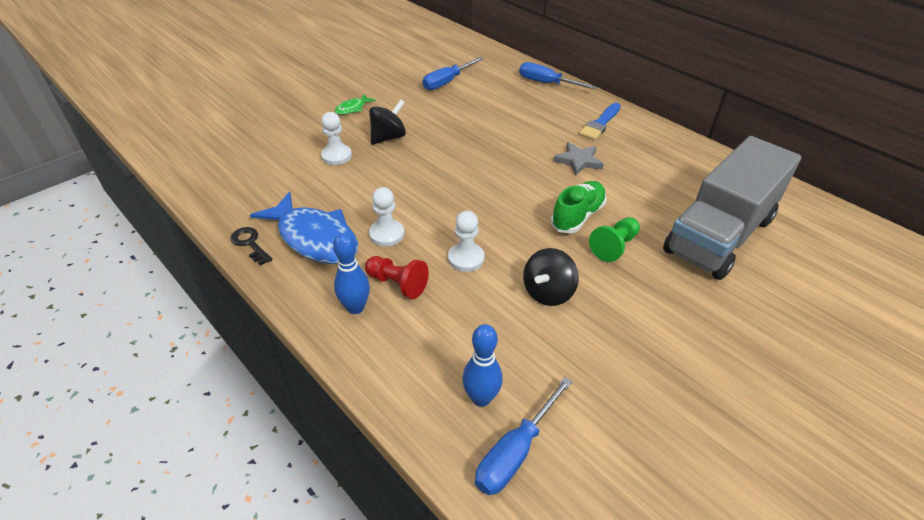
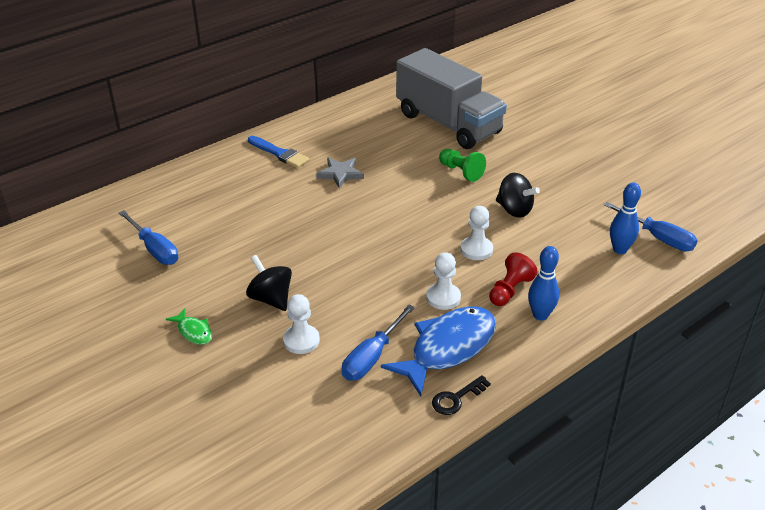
camera: 85 degrees left, 5 degrees down
blue screwdriver [519,62,597,89] -> blue screwdriver moved to [342,305,415,381]
green shoe [551,181,607,233] -> none

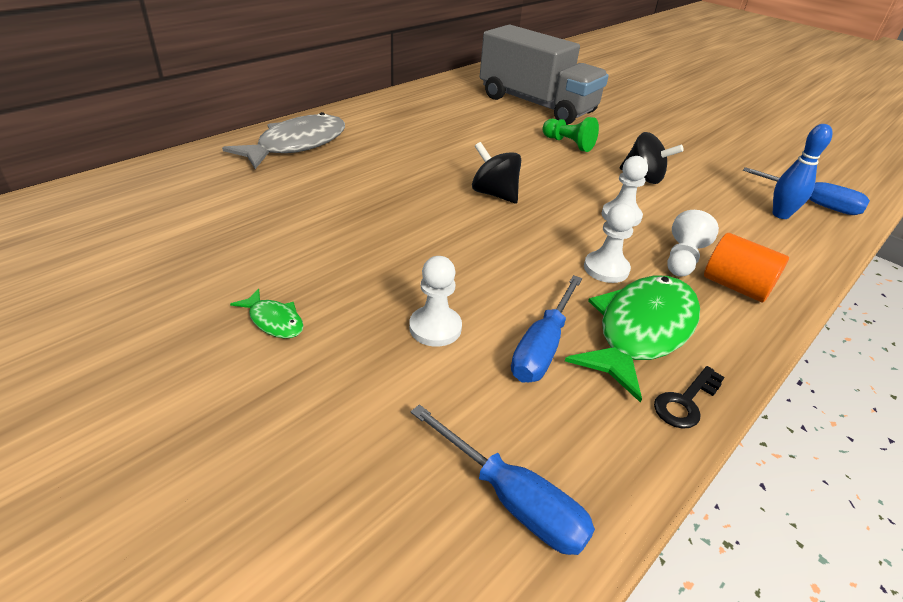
camera: 10 degrees left, 0 degrees up
blue screwdriver [119,210,179,265] -> blue screwdriver moved to [411,404,595,555]
black spinning top [246,255,292,311] -> black spinning top moved to [472,142,521,203]
blue brush [248,136,309,168] -> none
grey star [316,158,364,189] -> none
blue fish [381,306,496,396] -> green fish [565,276,700,403]
red pawn [489,252,538,306] -> white pawn [668,210,719,277]
blue bowling pin [528,246,559,321] -> orange cylinder [704,233,789,303]
none -> grey fish [222,112,345,169]

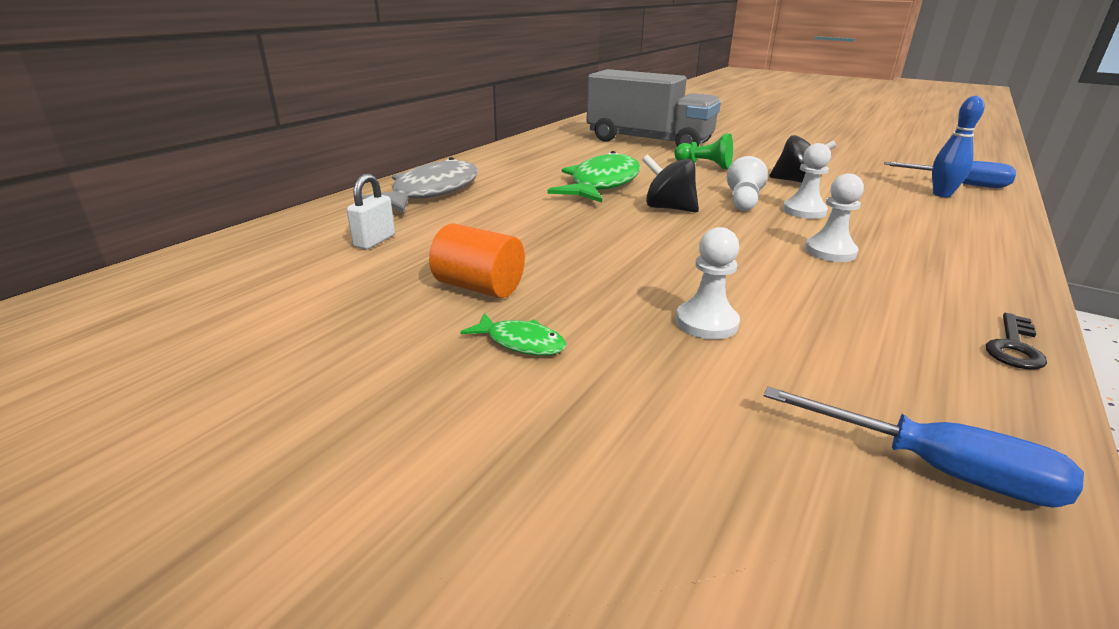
camera: 10 degrees left, 10 degrees down
blue screwdriver [511,275,582,383] -> none
green fish [565,276,700,403] -> green fish moved to [548,151,640,203]
white pawn [668,210,719,277] -> white pawn moved to [727,156,768,211]
orange cylinder [704,233,789,303] -> orange cylinder moved to [429,223,525,298]
none -> white padlock [347,174,395,250]

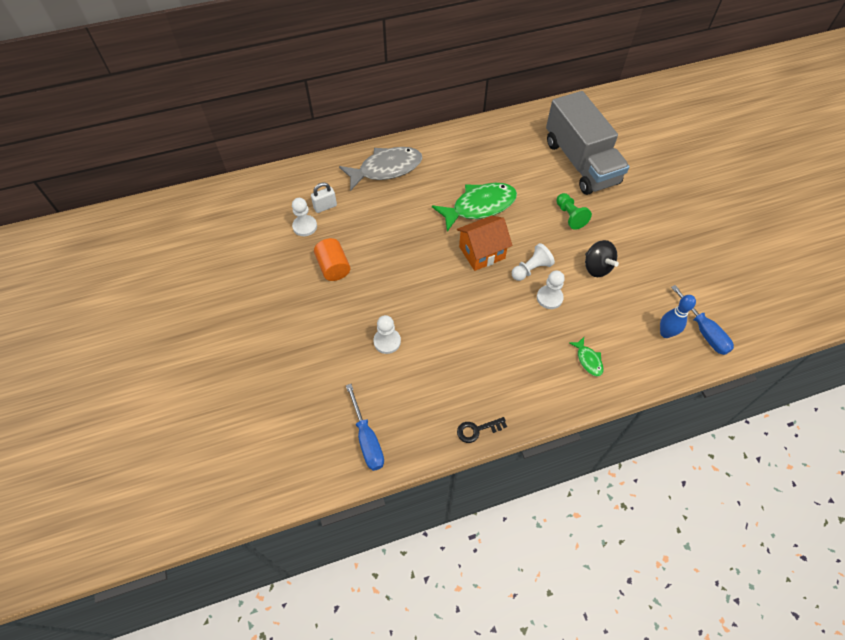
camera: 40 degrees right, 30 degrees up
green fish [460,313,566,355] -> green fish moved to [569,337,603,376]
black spinning top [642,154,699,213] -> orange house [457,215,513,271]
white pawn [805,173,864,262] -> white pawn moved to [292,198,317,236]

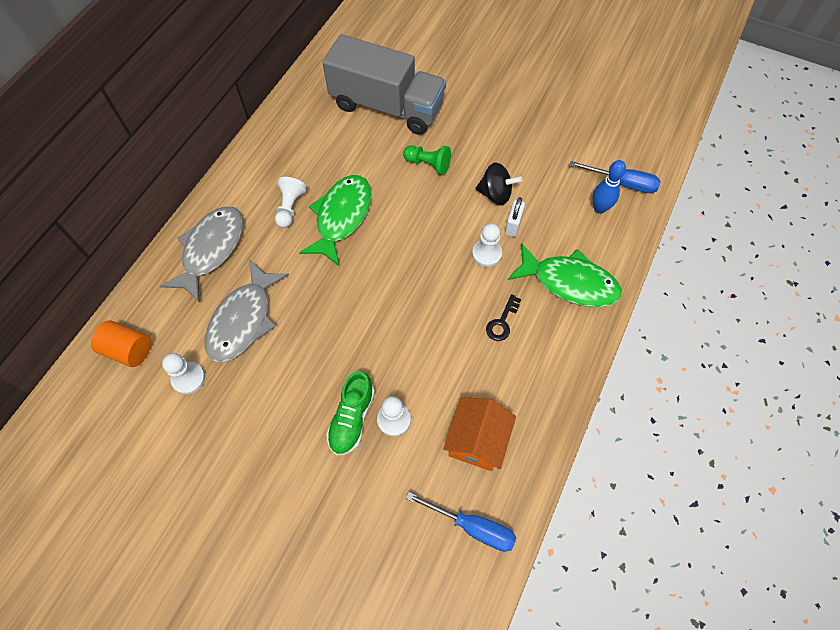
camera: 45 degrees left, 5 degrees up
white padlock [311,182,337,213] -> white padlock moved to [505,197,525,237]
orange cylinder [314,238,350,281] -> orange cylinder moved to [91,320,151,367]
orange house [457,215,513,271] -> orange house moved to [443,397,516,471]
black key [457,417,507,443] -> black key moved to [486,294,521,341]
white pawn [512,243,555,281] -> white pawn moved to [275,177,307,228]
green fish [569,337,603,376] -> green fish [508,243,622,307], size x2.22
none -> grey fish [205,260,289,362]
none -> green shoe [326,371,375,455]

